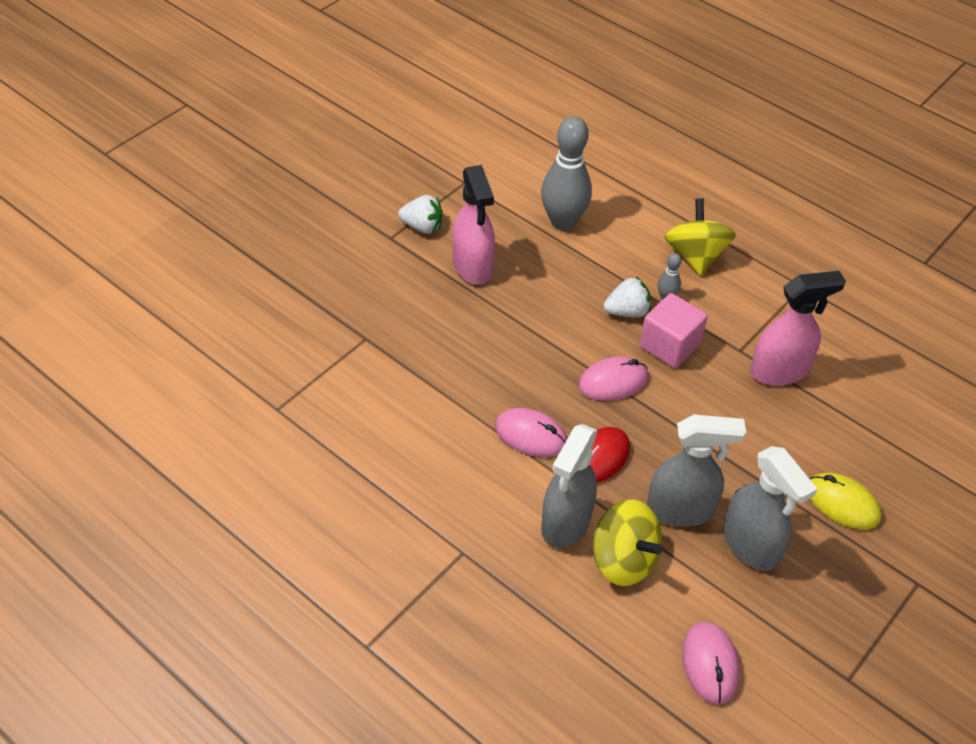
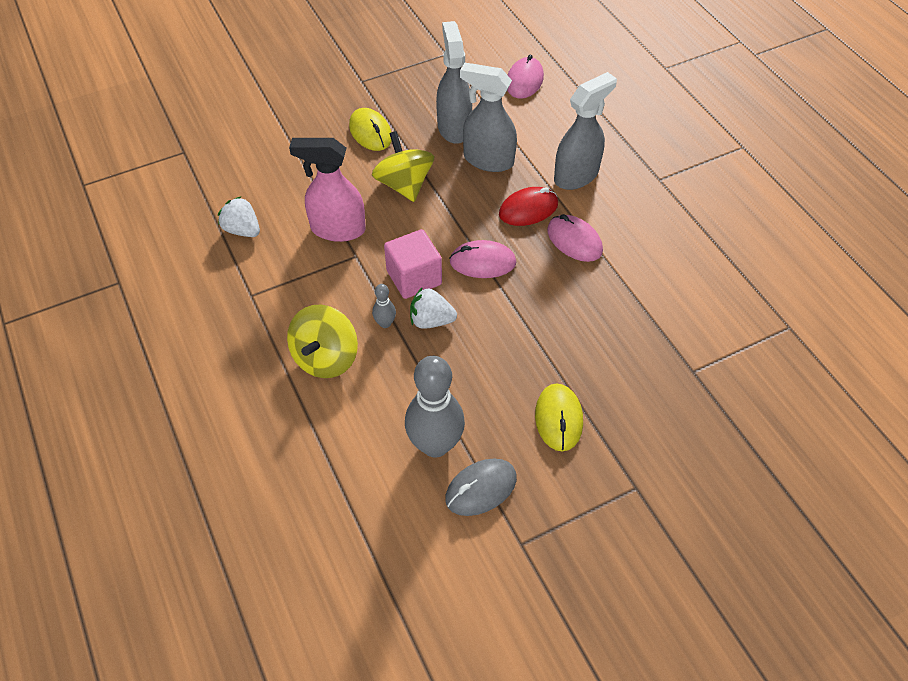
camera: 155 degrees left, 5 degrees up
white strawberry [398,195,443,234] -> white strawberry moved to [218,196,260,237]
pink spray bottle [452,165,495,285] -> yellow mouse [535,383,583,451]
yellow spinning top [593,499,663,586] -> yellow spinning top moved to [372,131,434,202]
none -> grey mouse [445,459,517,516]

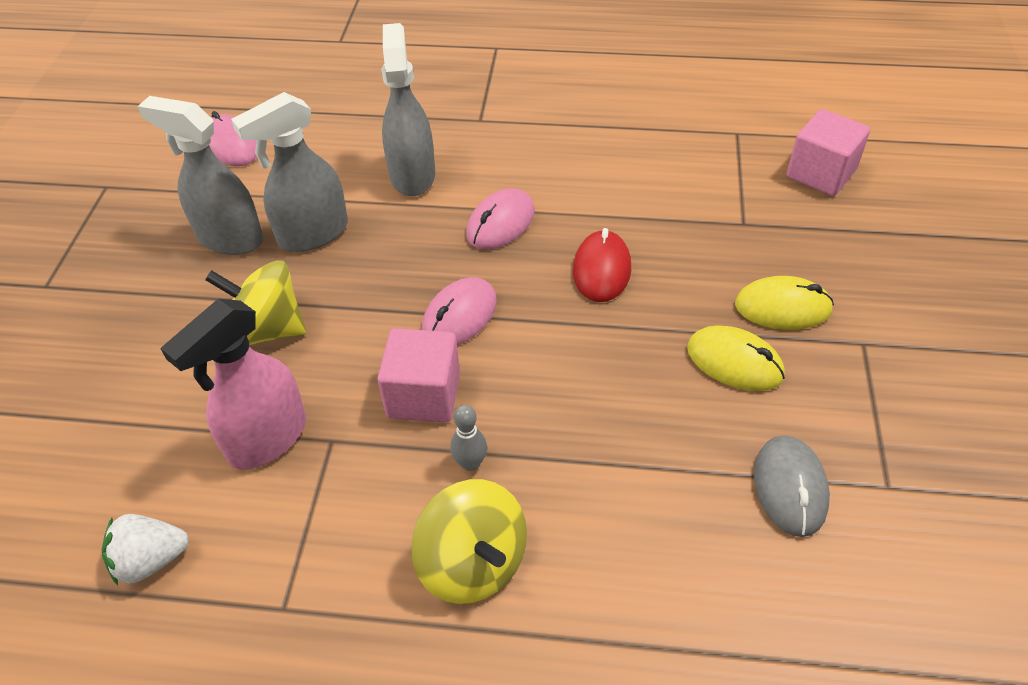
camera: 55 degrees left, 5 degrees down
yellow mouse [349,108,391,151] -> yellow mouse moved to [735,276,834,330]
grey bowling pin [405,356,465,458] -> none
white strawberry [410,287,457,329] -> none
red mouse [499,187,558,226] -> red mouse moved to [573,228,631,302]
pink mouse [547,214,603,262] -> pink mouse turned 45 degrees counterclockwise [466,188,535,249]
none -> pink cube [787,109,870,196]

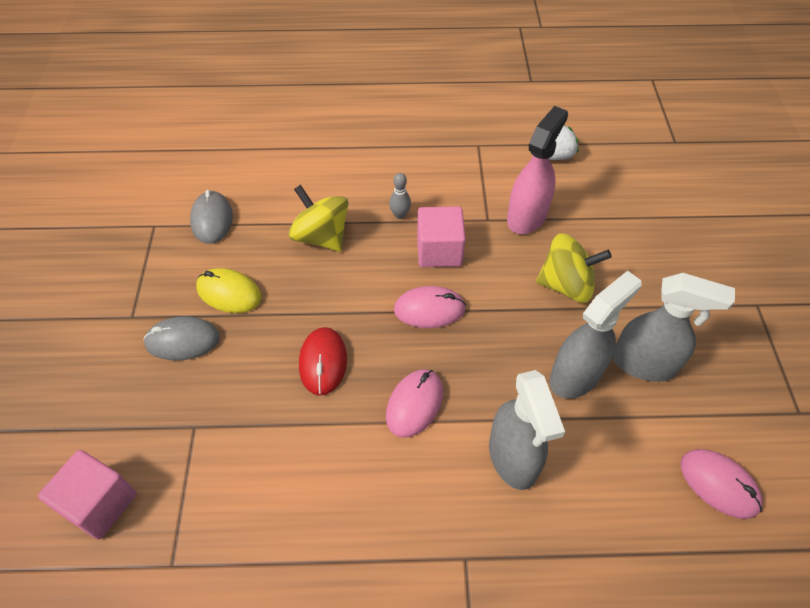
camera: 170 degrees right, 5 degrees up
yellow spinning top [411,479,527,604] -> yellow spinning top moved to [288,185,349,252]
pink mouse [422,277,497,345] -> pink mouse turned 60 degrees clockwise [394,286,466,328]
yellow mouse [735,276,834,330] -> grey mouse [143,316,220,360]

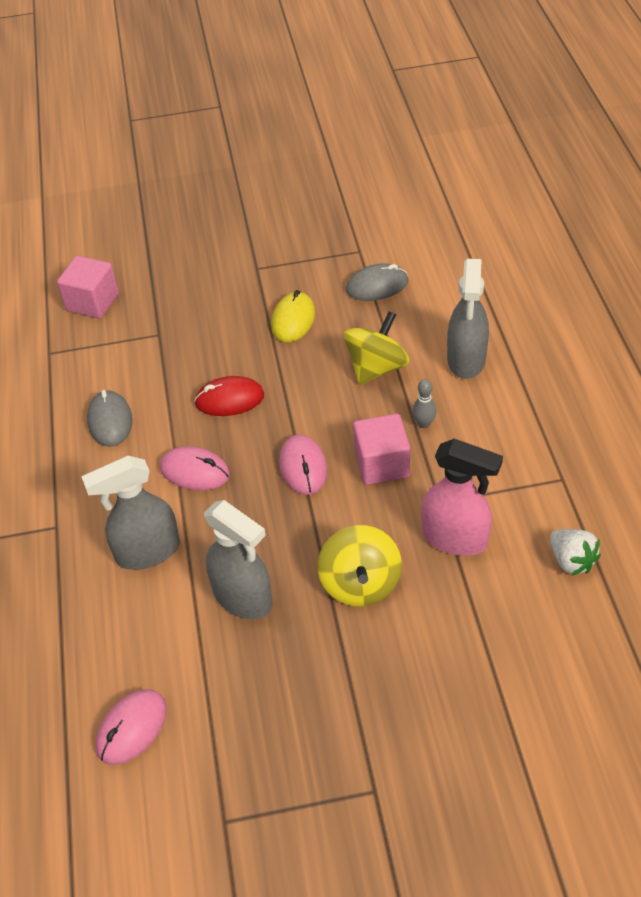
camera: 85 degrees right, 5 degrees down
grey mouse [143,316,220,360] -> grey mouse moved to [87,390,133,447]
grey spray bottle [613,273,735,382] -> grey spray bottle moved to [447,259,489,379]

